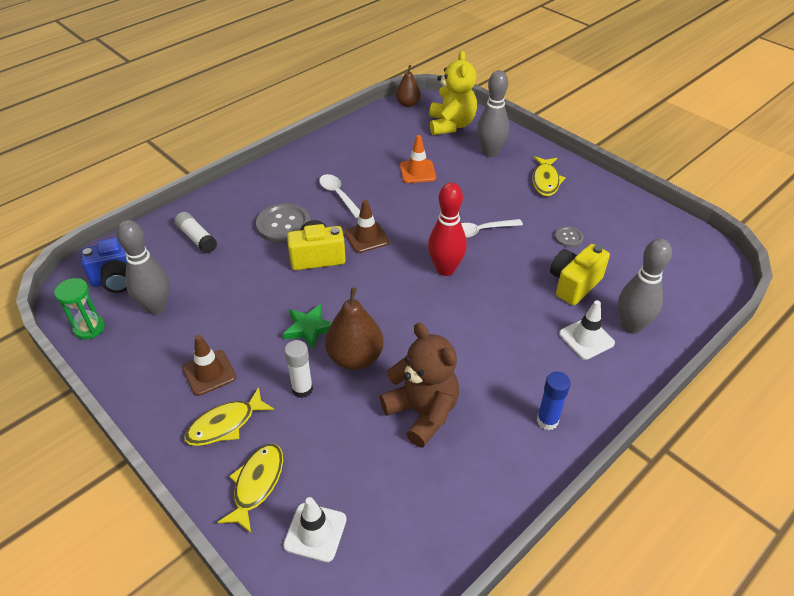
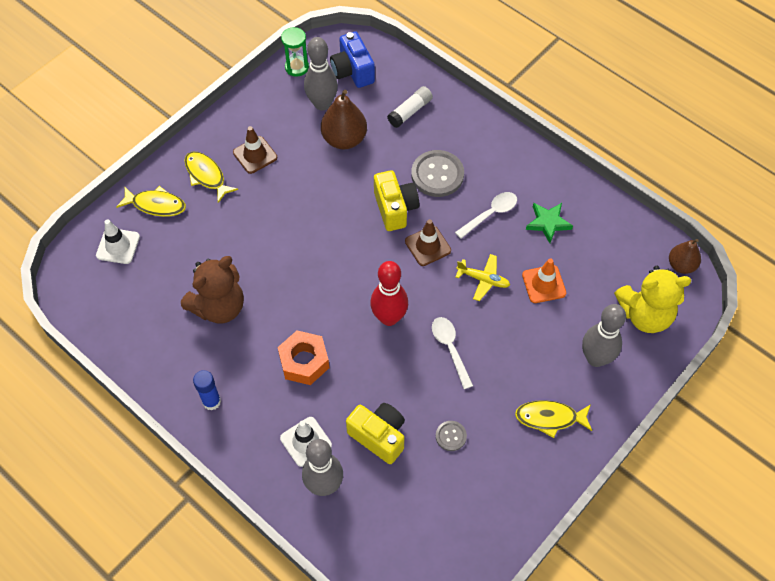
camera: 85 degrees right, 15 degrees up
green star [283,304,332,349] -> green star moved to [526,203,573,243]
white glue stick [284,340,313,398] -> none
brown pear [325,287,384,370] -> brown pear moved to [321,90,367,149]
none -> orange nut [278,331,329,385]
none -> yellow plane [455,254,510,301]

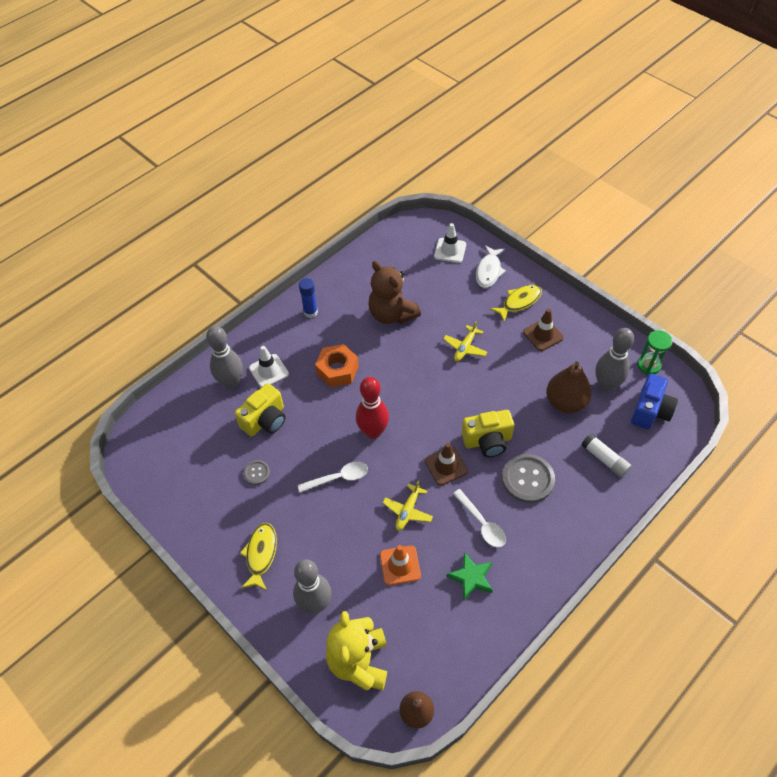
camera: 95 degrees right, 5 degrees down
yellow fish [116,186,186,217] -> white fish [476,245,506,288]
blue camera [330,31,375,88] -> blue camera turned 135 degrees clockwise [631,374,678,429]
none -> yellow plane [443,321,487,361]

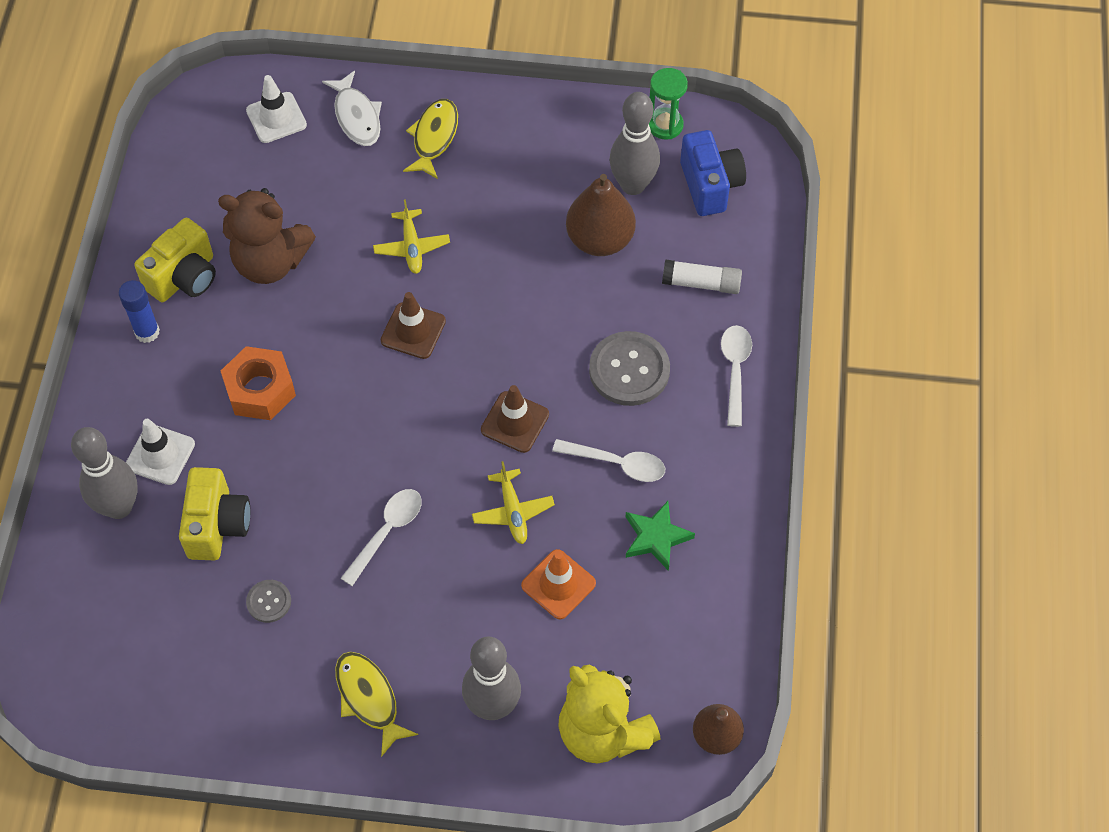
camera: 40 degrees left, 5 degrees up
red bowling pin [356,377,389,439] -> none
yellow camera [462,410,514,457] -> yellow camera moved to [134,218,216,302]
brown traffic cone [523,309,564,351] -> brown traffic cone moved to [381,292,446,359]
none -> white spoon [721,325,752,427]

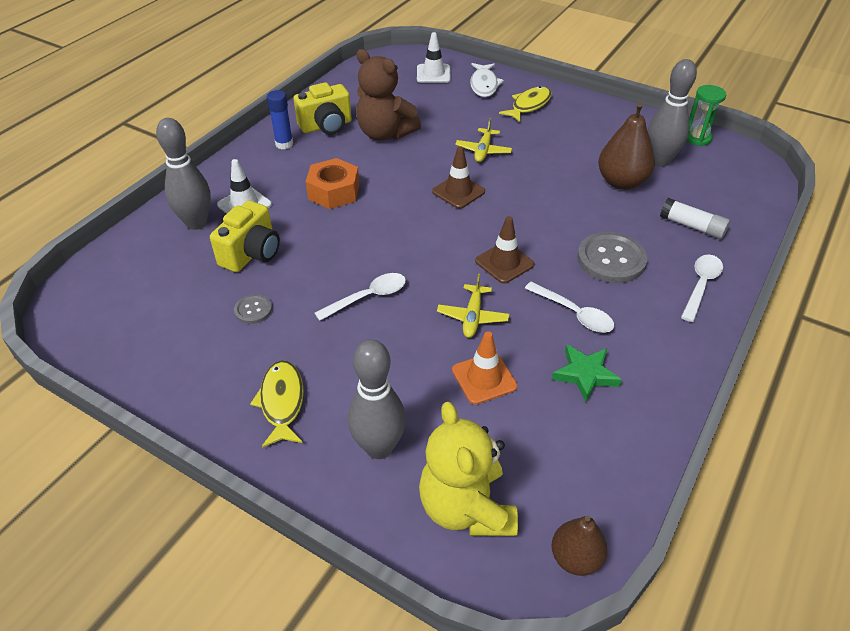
camera: 25 degrees right, 15 degrees down
blue camera [680,130,746,216] -> none

